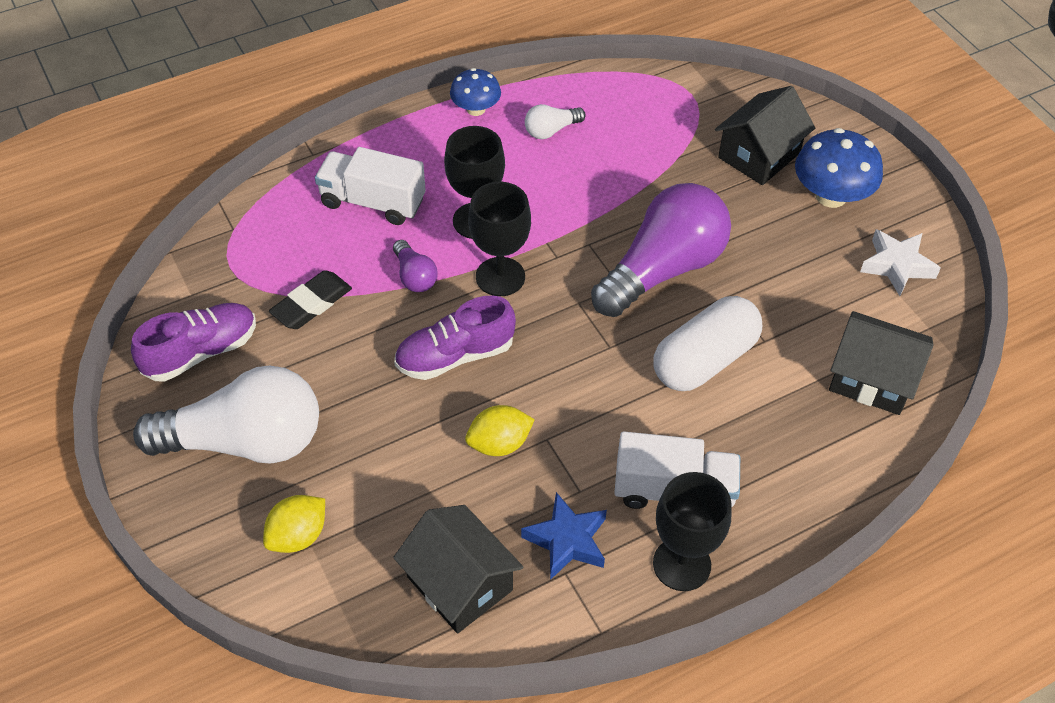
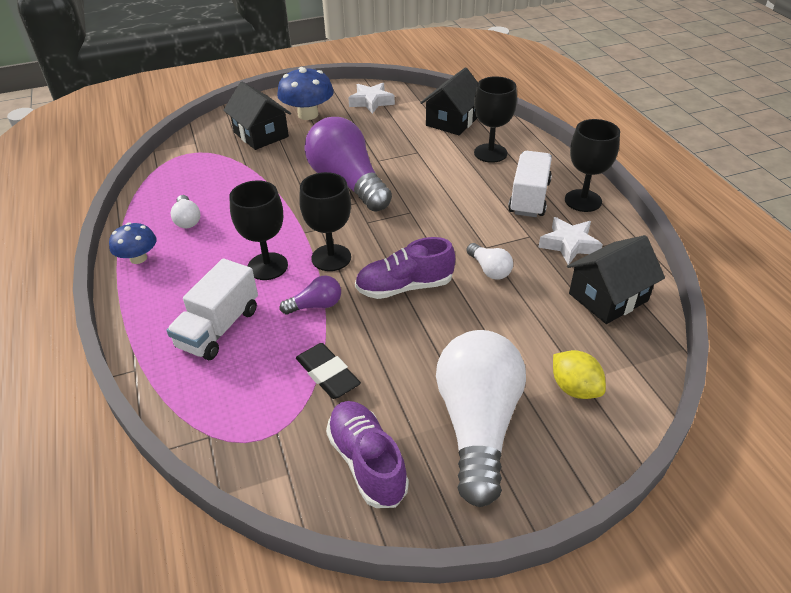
camera: 80 degrees left, 10 degrees down
purple shoe [394,295,516,380] -> purple shoe turned 90 degrees clockwise [355,237,455,299]
yellow lemon [465,405,535,456] -> white light bulb [466,243,513,280]
blue star [521,492,607,580] -> white star [538,217,603,265]
white capsule [654,296,762,391] -> none
none -> black goblet [474,76,517,163]

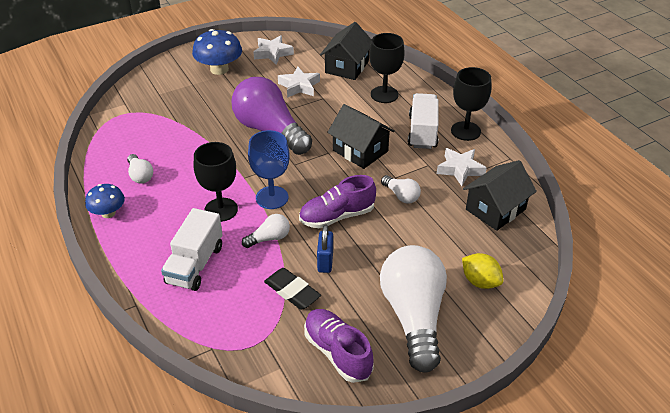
camera: 10 degrees left, 0 degrees up
black house [223,82,291,150] -> black house moved to [327,104,395,169]
purple light bulb [280,276,341,315] -> white light bulb [242,214,290,248]
black goblet [299,172,351,271] -> blue goblet [248,130,290,209]
none -> white star [278,67,320,98]
none -> blue padlock [317,225,333,273]

